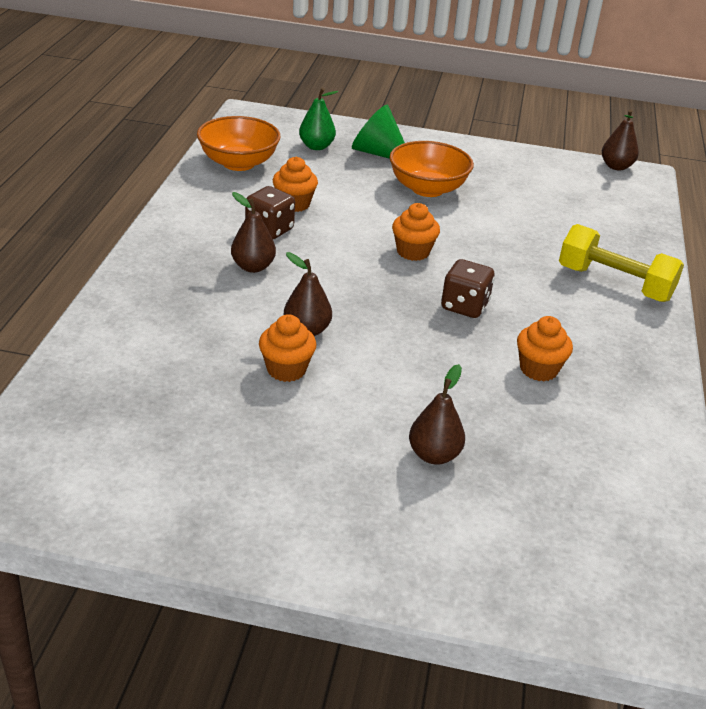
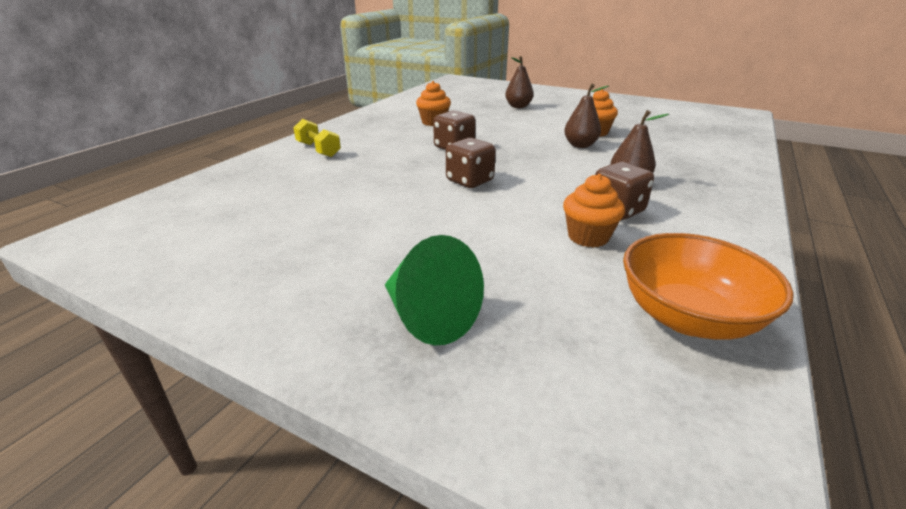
camera: 160 degrees left, 5 degrees down
green pear [299,88,338,150] -> none
orange bowl [389,141,474,197] -> none
orange cupcake [392,203,440,261] -> brown dice [446,138,496,188]
yellow dumbbell [559,224,684,302] -> yellow dumbbell [293,119,341,157], size x0.62
brown pear [602,110,639,170] -> none

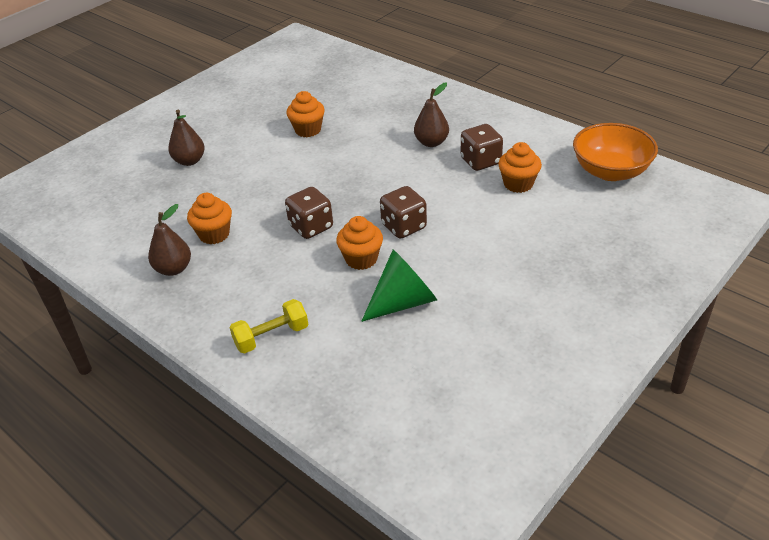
camera: 75 degrees left, 10 degrees up
green cone [385,235,484,345] -> green cone moved to [361,250,437,322]
brown pear [564,84,609,148] -> brown pear moved to [148,204,191,276]
none -> orange cupcake [336,216,383,270]

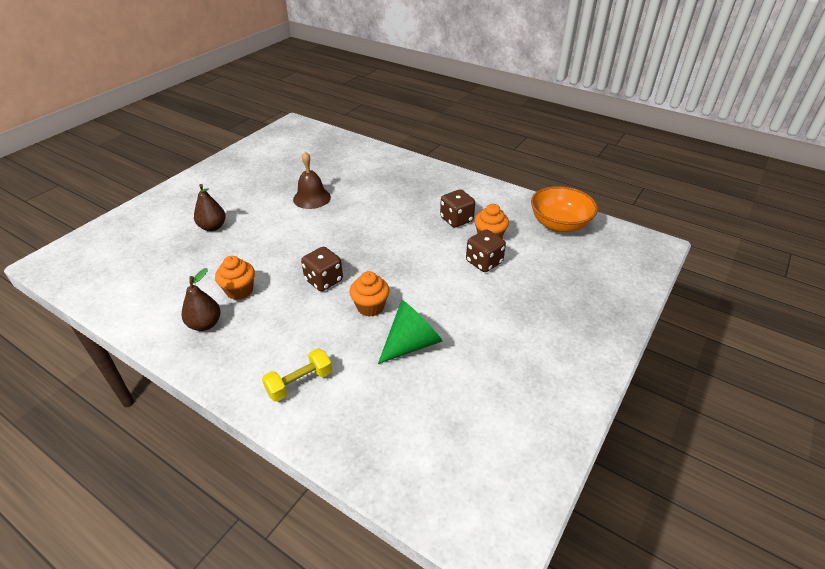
camera: 10 degrees left, 0 degrees up
orange cupcake [287,91,325,137] -> brown bell [293,152,331,209]
brown dice [380,186,427,239] -> brown dice moved to [466,229,506,272]
brown pear [414,82,449,147] -> none

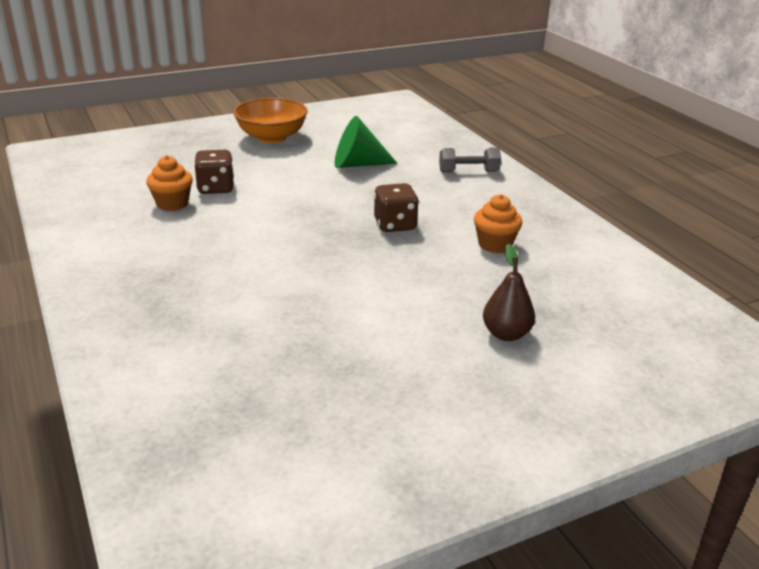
camera: 150 degrees left, 10 degrees down
brown pear [182,268,221,331] -> none
yellow dumbbell [262,348,332,402] -> grey dumbbell [439,148,501,172]
brown bell [293,152,331,209] -> none
orange cupcake [349,271,389,317] -> none
brown dice [440,189,475,228] -> none
orange bowl [531,186,598,232] -> orange bowl moved to [233,98,308,143]

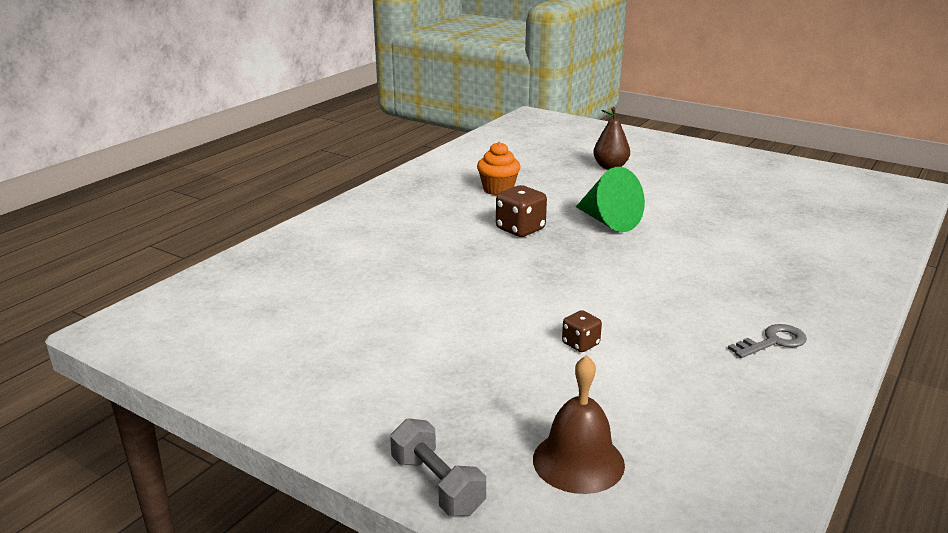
camera: 120 degrees left, 5 degrees down
orange cupcake [146,155,193,211] -> none
brown dice [195,150,234,194] -> brown dice [562,310,602,352], size x0.59
orange bowl [233,98,308,143] -> none
green cone [335,116,397,168] -> green cone moved to [576,167,645,232]
grey dumbbell [439,148,501,172] -> grey dumbbell moved to [390,418,486,516]
none -> brown bell [533,355,625,494]
none -> grey key [728,324,807,358]

